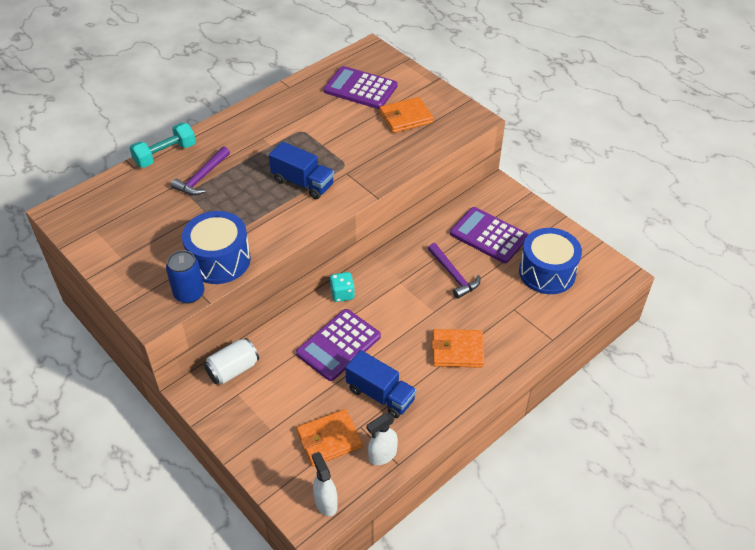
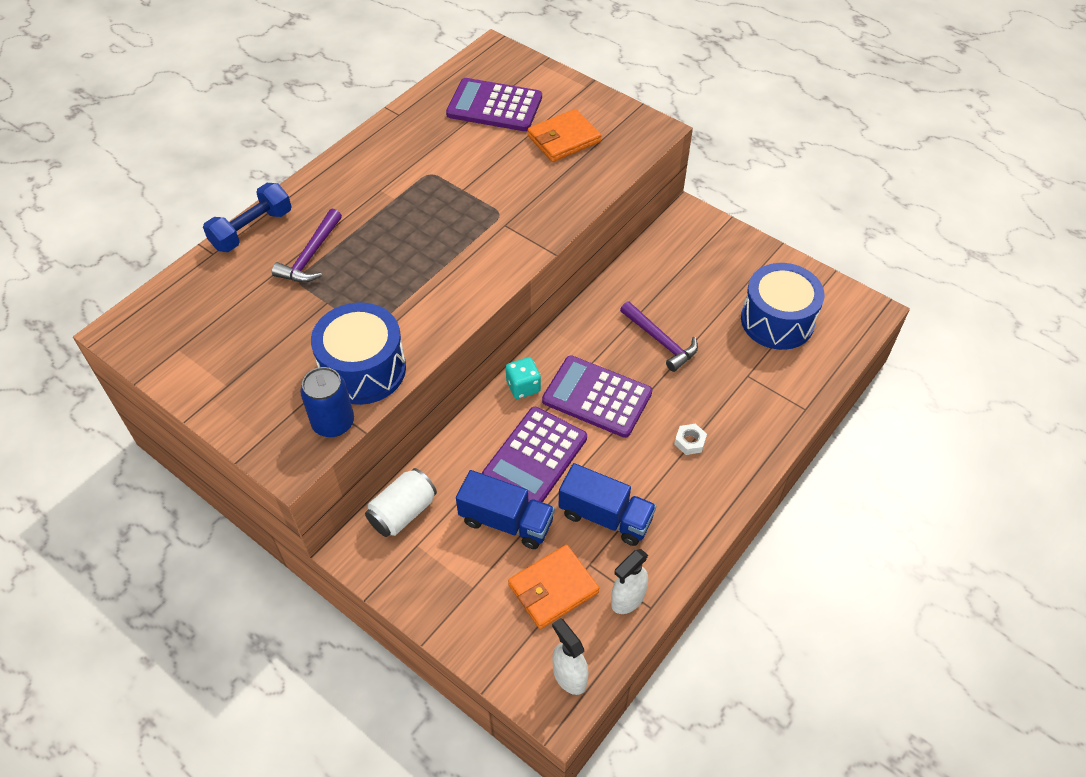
camera: 10 degrees left, 5 degrees up
turquoise dumbbell [130,123,196,168] -> blue dumbbell [203,183,292,252]
blue truck [269,141,334,199] -> blue truck moved to [456,470,555,549]
orange wallet [432,329,484,368] -> white nut [674,424,707,455]
purple calculator [450,207,529,263] -> purple calculator moved to [542,355,652,438]

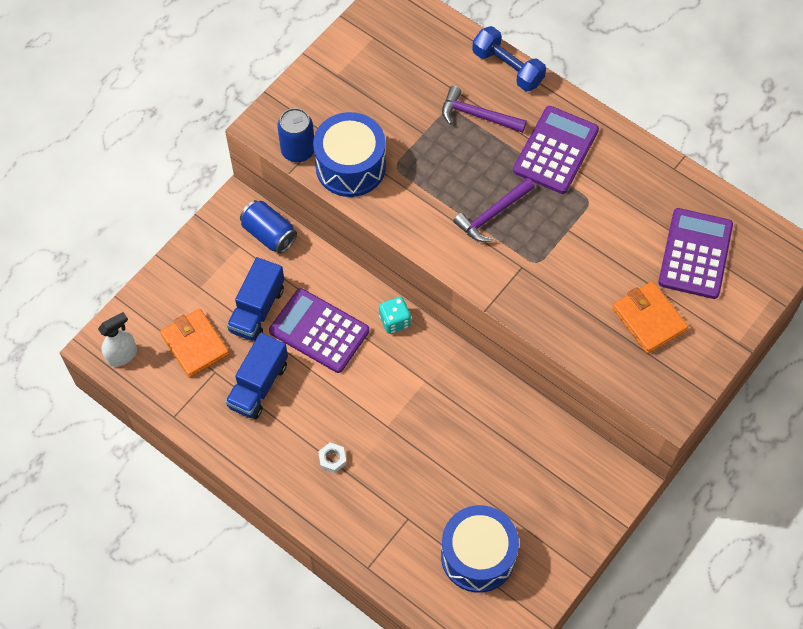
camera: 90 degrees right, 10 degrees up
white can [365,468,437,537] -> blue can [240,200,297,254]
purple calculator [542,355,652,438] -> purple calculator moved to [513,106,599,194]
white spray bottle [611,549,648,614] -> none
purple hammer [620,301,698,372] -> purple hammer moved to [453,178,535,242]

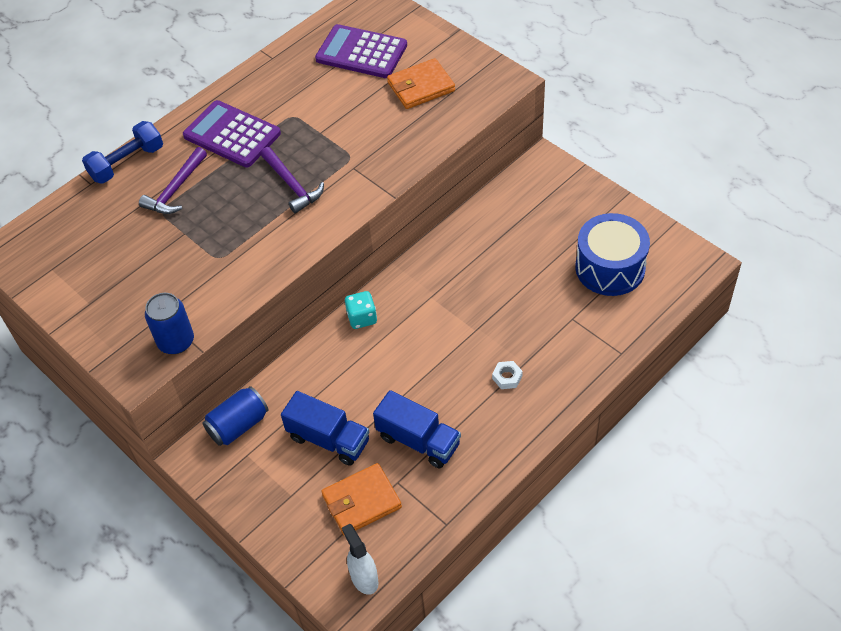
camera: 80 degrees left, 10 degrees down
purple calculator [269,288,369,373] -> none
blue drum [313,112,386,197] -> none

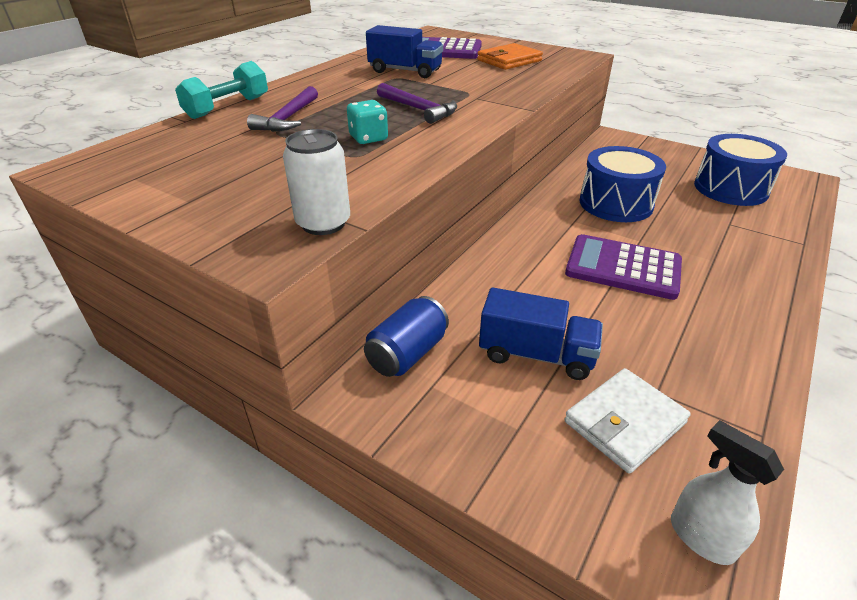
camera: 15 degrees left, 15 degrees down
blue dumbbell [82,121,163,184] -> turquoise dumbbell [175,61,268,119]
blue can [145,293,194,354] -> white can [283,129,350,235]
purple calculator [183,100,281,167] -> purple calculator moved to [565,234,682,300]
orange wallet [321,463,402,536] -> white wallet [564,368,691,473]
turquoise dice [345,291,377,329] -> turquoise dice moved to [347,100,388,144]
blue truck [373,390,461,469] -> blue truck moved to [366,25,443,78]
white nut [492,361,523,389] -> none
none -> blue drum [579,146,666,222]

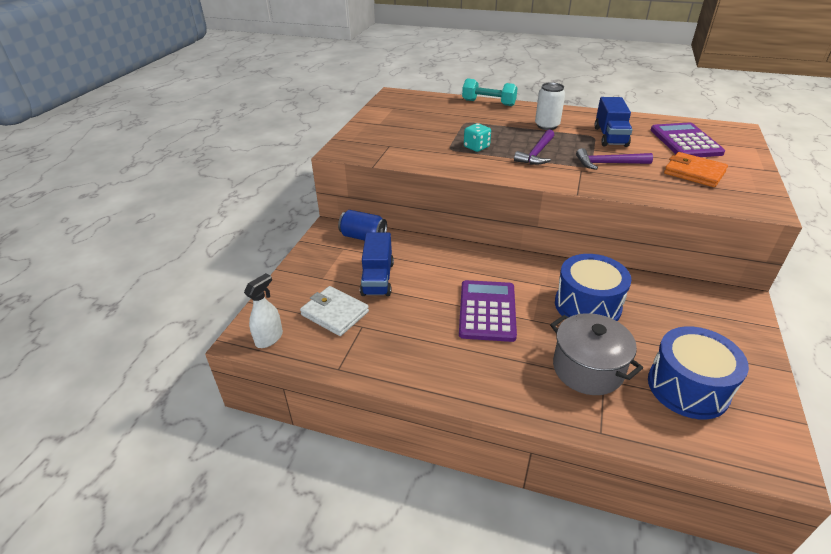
camera: 75 degrees right, 0 degrees up
purple hammer [247,86,318,132] -> purple hammer moved to [576,148,653,170]
white can [283,129,350,235] -> white can moved to [535,82,565,130]
none -> grey pot [550,313,643,395]

